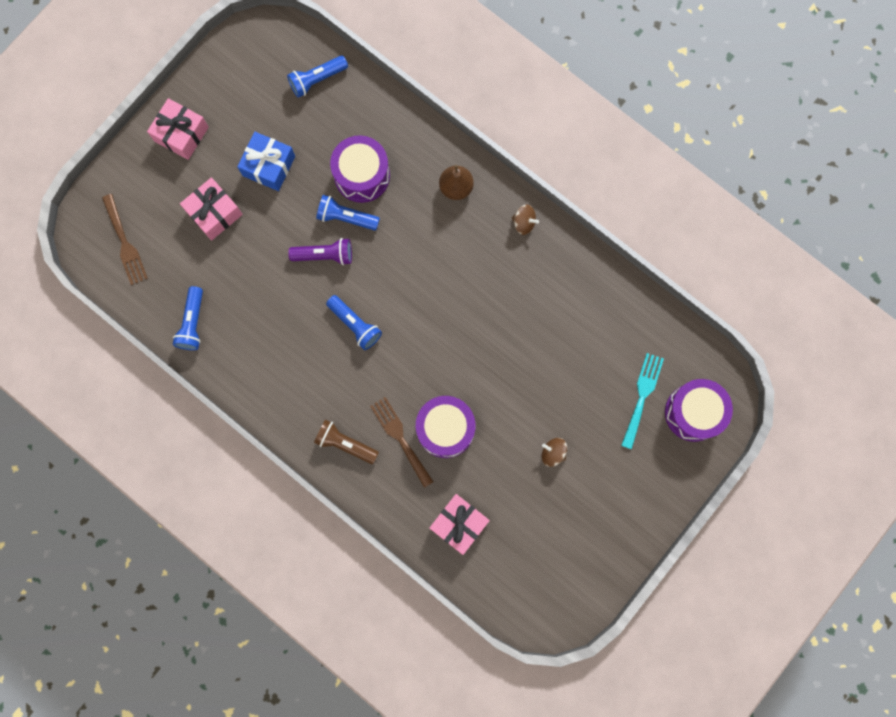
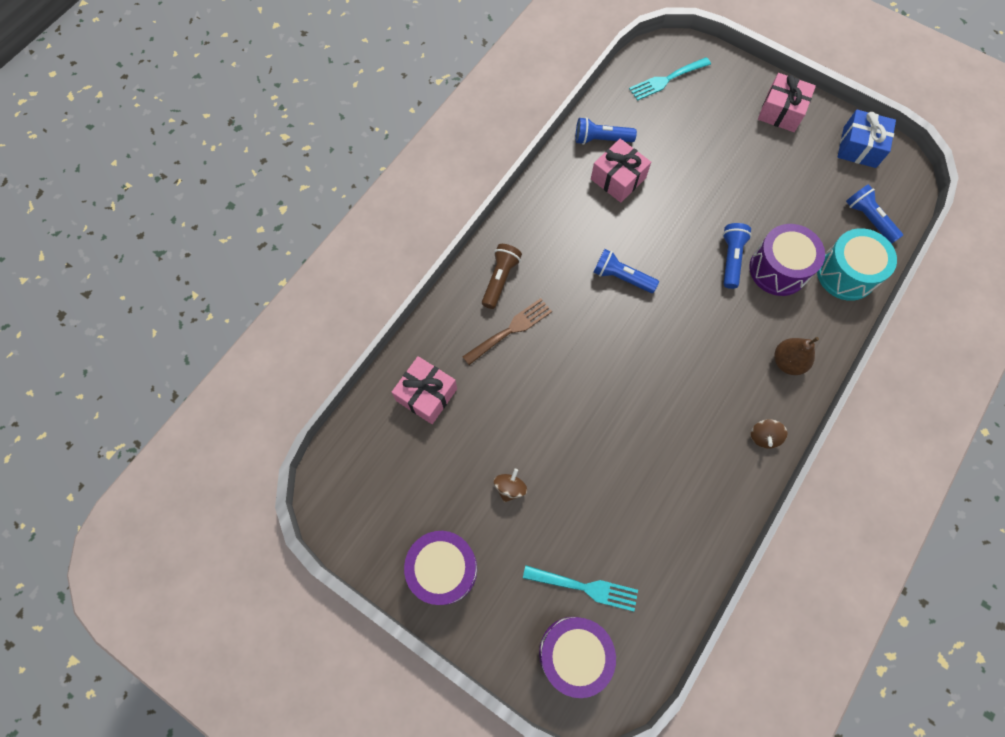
camera: 85 degrees right, 10 degrees down
brown fork [102,194,148,285] -> turquoise fork [629,57,711,101]
pink gift [180,177,243,240] -> pink gift moved to [591,139,651,203]
blue gift [237,132,295,191] -> blue gift moved to [837,109,896,168]
purple flashlight [288,238,352,265] -> none
blue flashlight [326,295,382,350] -> blue flashlight turned 75 degrees clockwise [593,249,659,293]
purple drum [416,396,476,458] -> purple drum moved to [404,531,477,605]
none -> turquoise drum [817,228,897,301]

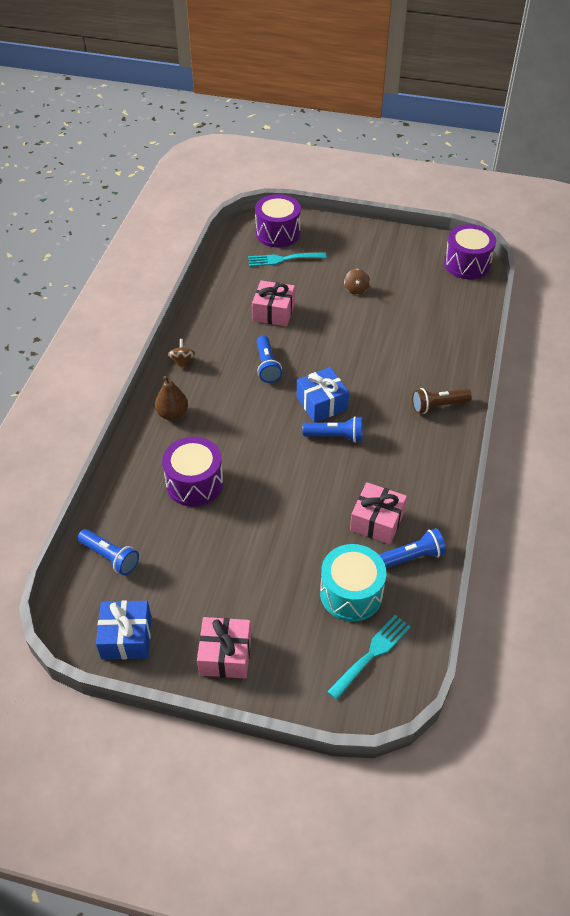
camera: 160 degrees right, 20 degrees down
pink gift [391,356,457,424] -> pink gift moved to [252,280,295,326]
purple drum [404,531,477,605] -> purple drum moved to [444,224,496,279]
brown fork [462,298,552,365] -> none
brown flashlight [482,244,522,309] -> brown flashlight turned 75 degrees clockwise [412,388,472,414]
blue flashlight [723,223,752,289] -> blue flashlight moved to [257,336,282,383]
turquoise drum [817,228,897,301] -> turquoise drum moved to [320,544,386,622]
none -> blue gift [297,367,349,423]

